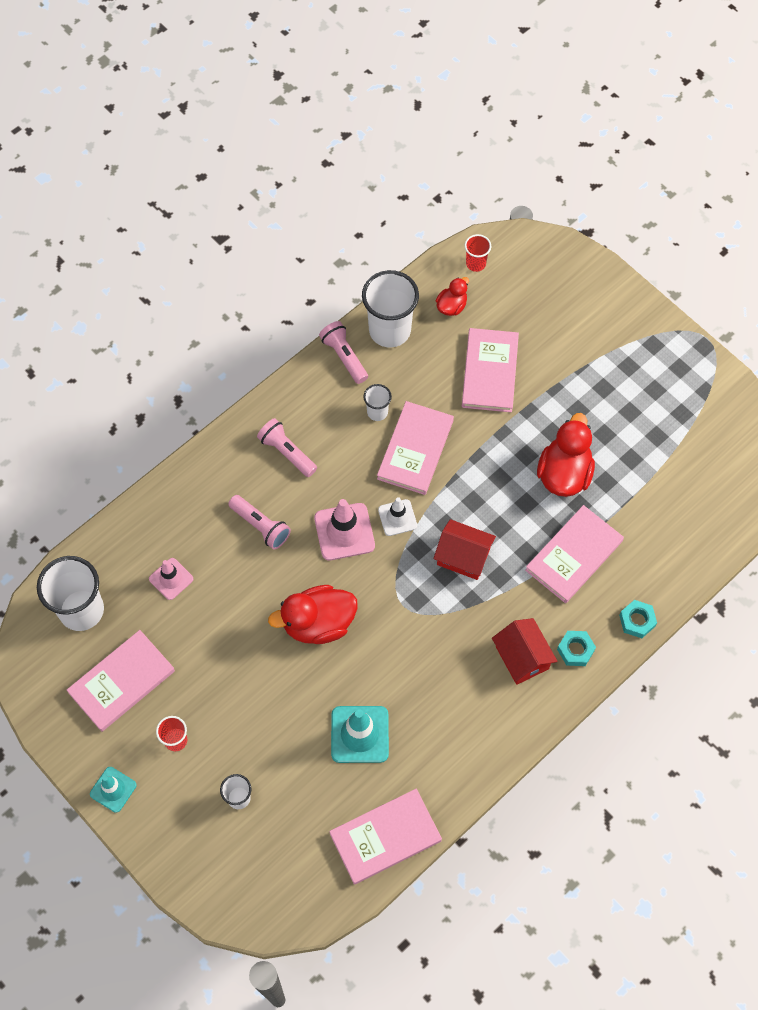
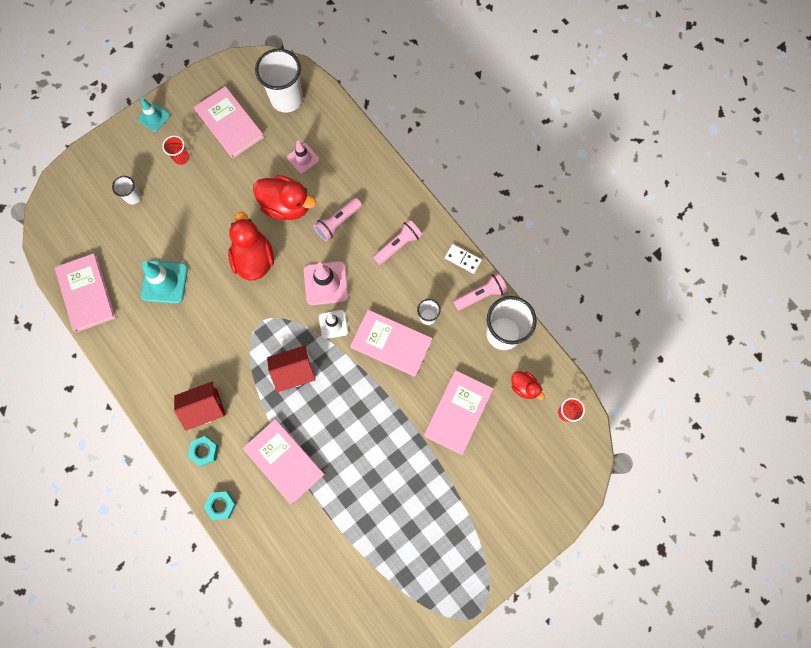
camera: 95 degrees right, 10 degrees up
red house [434,519,496,580] -> red house turned 45 degrees clockwise [267,345,315,392]
pink book [462,328,519,412] -> pink book turned 75 degrees counterclockwise [424,370,493,455]
red duck [537,413,595,497] -> red duck moved to [253,175,316,220]
none -> white domino [445,244,482,274]

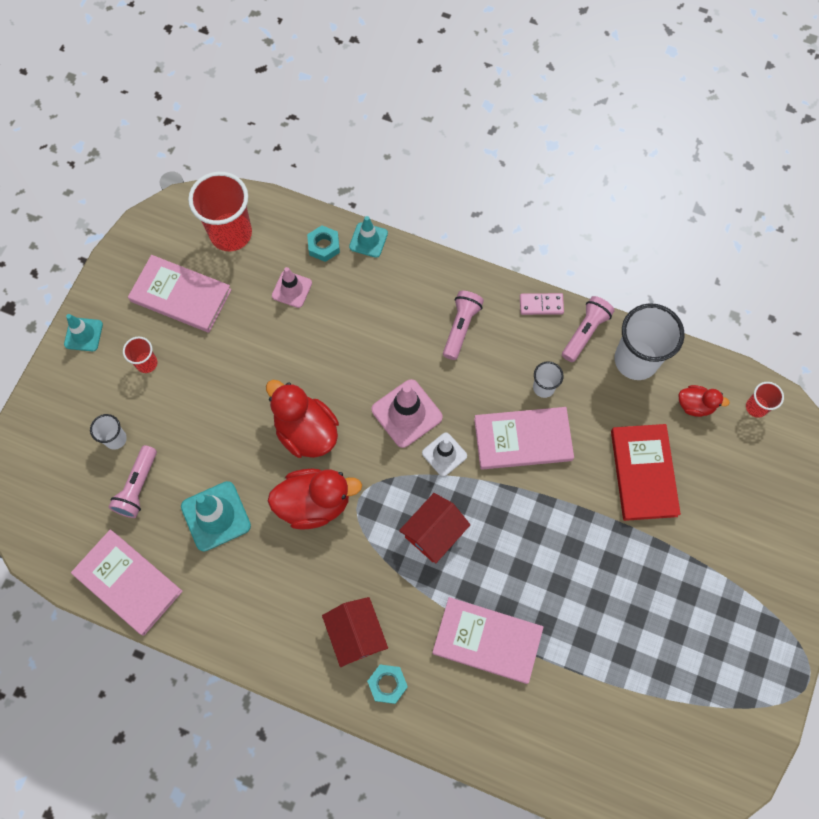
camera: 30 degrees left, 5 degrees down
red house [174,381,226,431] -> red house turned 60 degrees counterclockwise [322,597,388,667]
turquoise nut [204,491,236,520] -> turquoise nut moved to [307,225,340,262]
red duck [253,175,316,220] -> red duck moved to [268,469,362,530]
white cup [255,48,303,113] -> red cup [188,172,252,251]
pink flashlight [313,198,362,241] -> pink flashlight moved to [109,445,157,518]
pink book [424,370,493,455] -> red book [611,424,681,521]
white domino [445,244,482,274] -> pink domino [520,293,564,315]
none -> turquoise traffic cone [349,216,388,258]

